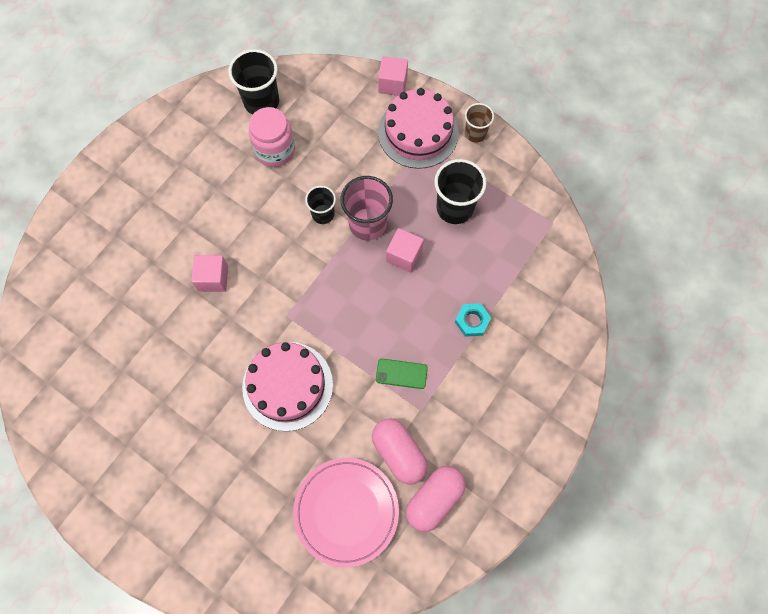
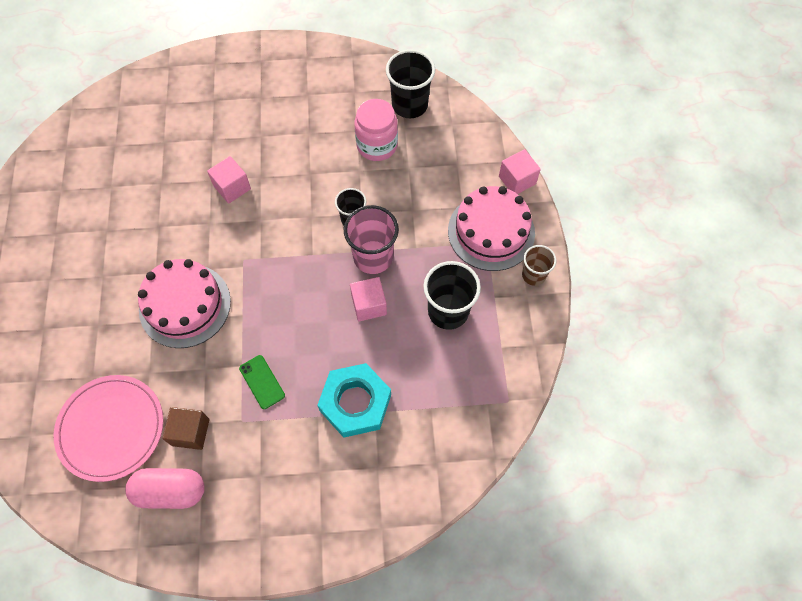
camera: 50 degrees right, 5 degrees down
pink capsule [372,418,428,485] -> brown cube [162,407,209,450]
turquoise nut [455,303,491,336] -> turquoise nut [317,363,391,438], size x1.90

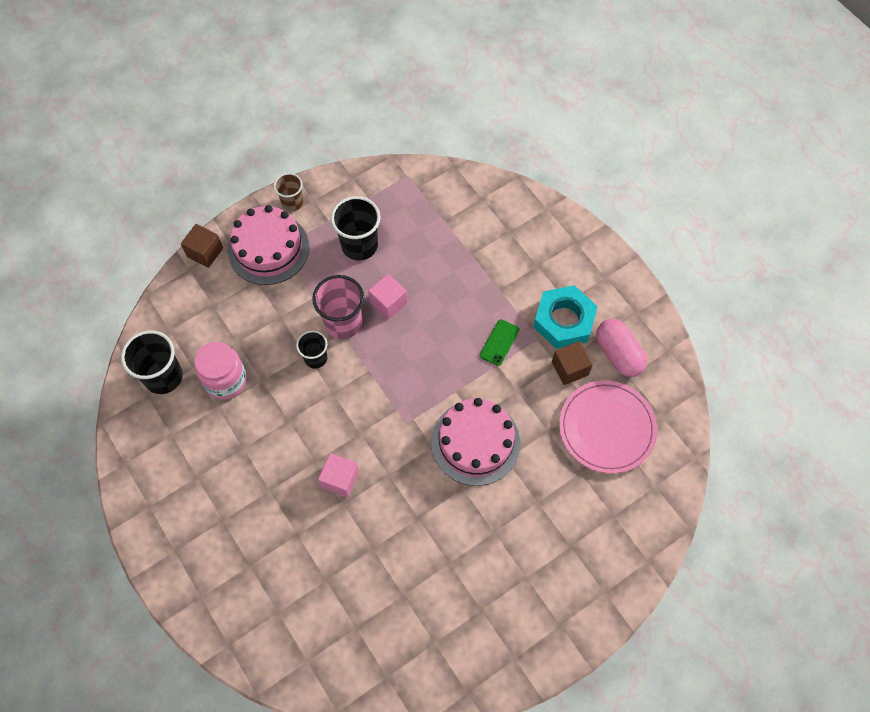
camera: 120 degrees left, 0 degrees up
turquoise nut [317,363,391,438] -> turquoise nut moved to [533,285,598,349]
pink cube [499,149,541,194] -> brown cube [181,224,223,268]

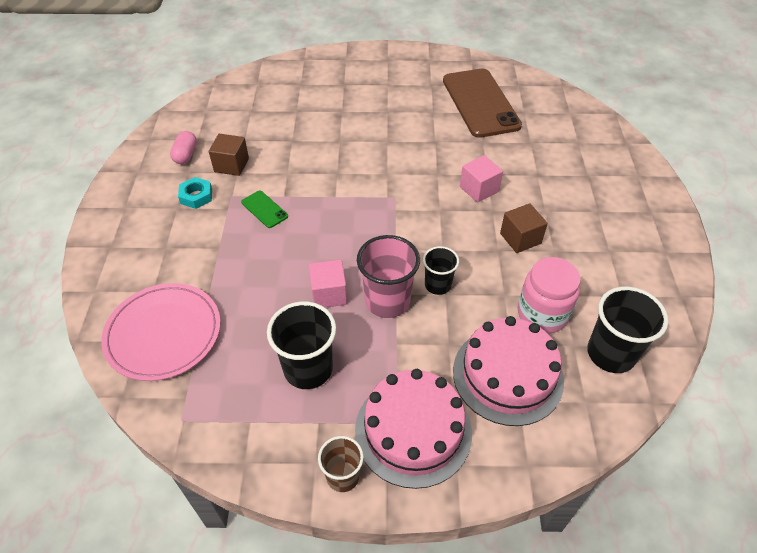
camera: 145 degrees left, 15 degrees down
brown cube [181,224,223,268] -> brown cube moved to [500,203,548,253]
pink cake [431,398,520,486] -> pink cake moved to [453,316,564,426]
green phone [480,319,520,366] -> green phone turned 75 degrees clockwise [241,191,288,228]
turquoise nut [533,285,598,349] -> turquoise nut [178,177,212,209], size x0.53
pink plate [559,380,657,474] -> pink plate moved to [101,283,221,381]
pink capsule [596,319,648,377] -> pink capsule [170,131,197,164], size x0.64
none -> brown phone [443,69,522,138]

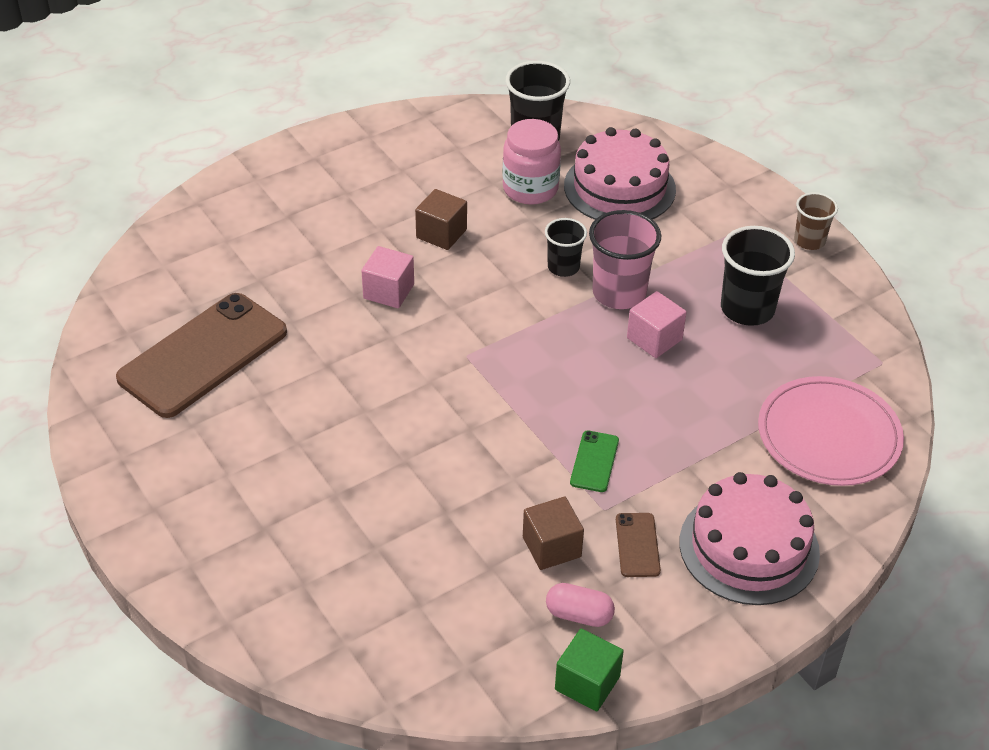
camera: 125 degrees left, 5 degrees down
pink capsule [170,131,197,164] -> pink capsule turned 45 degrees clockwise [546,583,615,627]
turquoise nut [178,177,212,209] -> brown phone [616,513,661,577]
pink cake [355,369,472,489] -> pink cake moved to [680,472,820,605]
none -> green cube [555,629,624,711]

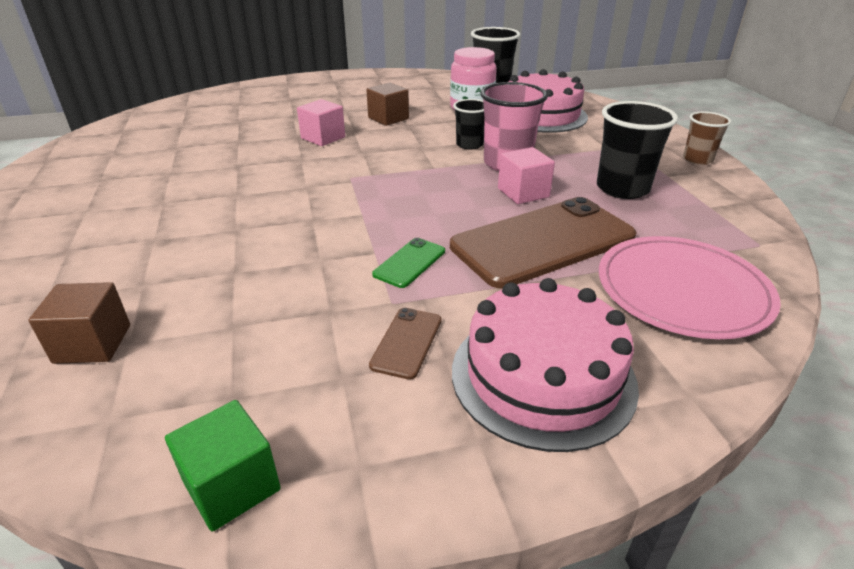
camera: 20 degrees right, 10 degrees down
brown phone [116,293,287,418] -> brown phone moved to [450,197,637,289]
brown cube [523,497,584,570] -> brown cube moved to [28,282,130,364]
pink capsule [546,583,615,627] -> none

